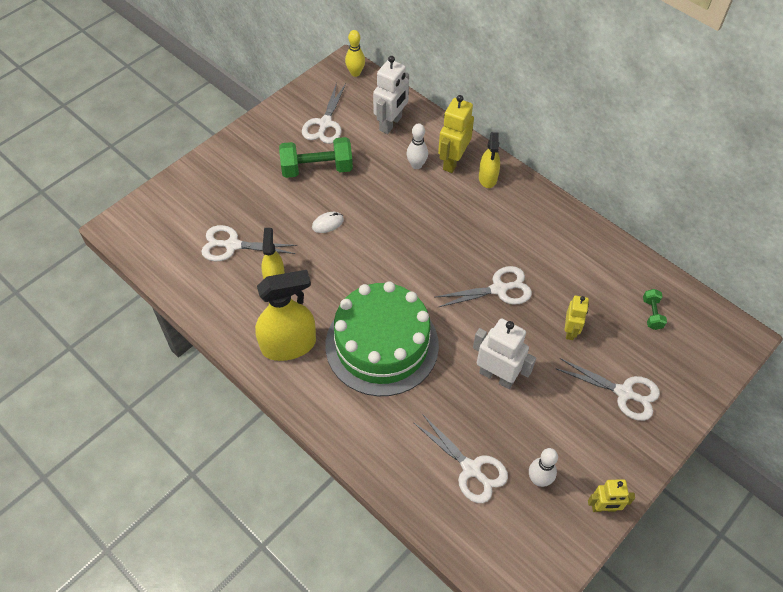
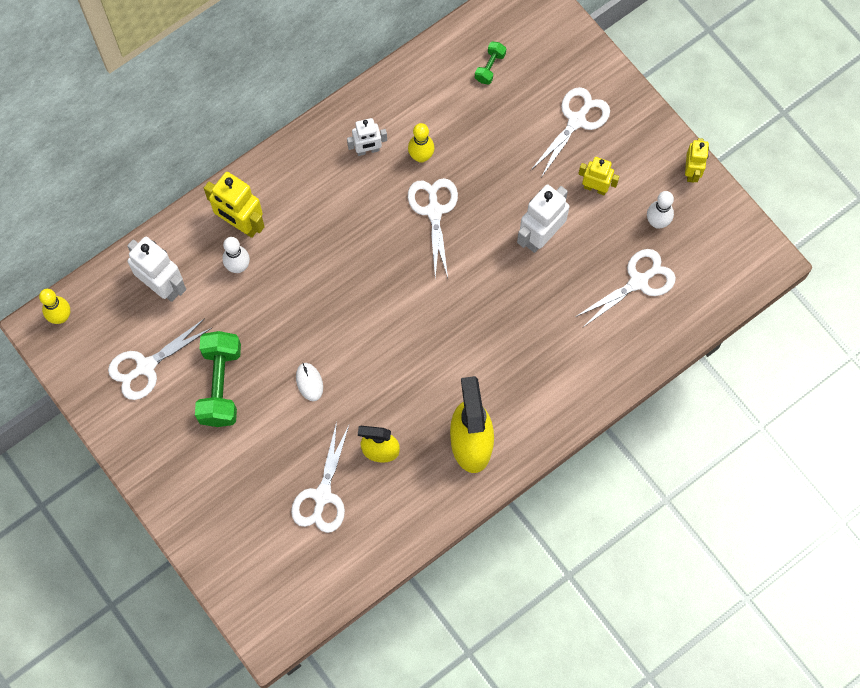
camera: 80 degrees left, 15 degrees up
white scissors [302,82,346,144] -> white scissors turned 120 degrees clockwise [108,318,212,400]
green cake [325,281,439,396] -> none
yellow spray bottle [479,132,500,188] -> none
yellow robot [565,296,589,340] -> yellow robot moved to [578,157,619,195]
green dumbbell [643,289,667,330] -> green dumbbell turned 75 degrees counterclockwise [475,41,506,84]
none -> white robot [347,118,387,156]
none -> yellow bowling pin [408,123,434,163]

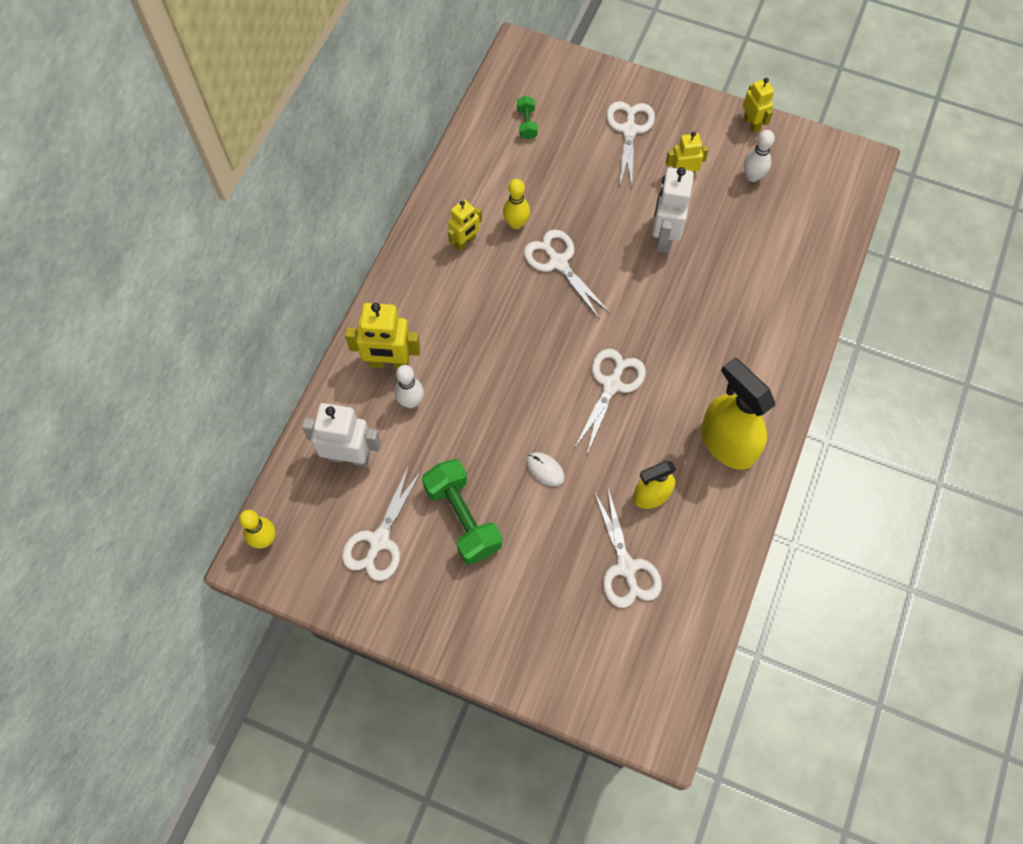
camera: 30 degrees left, 5 degrees down
white robot [347,118,387,156] -> yellow robot [448,199,482,251]
white scissors [575,249,676,326] -> white scissors moved to [575,349,646,454]

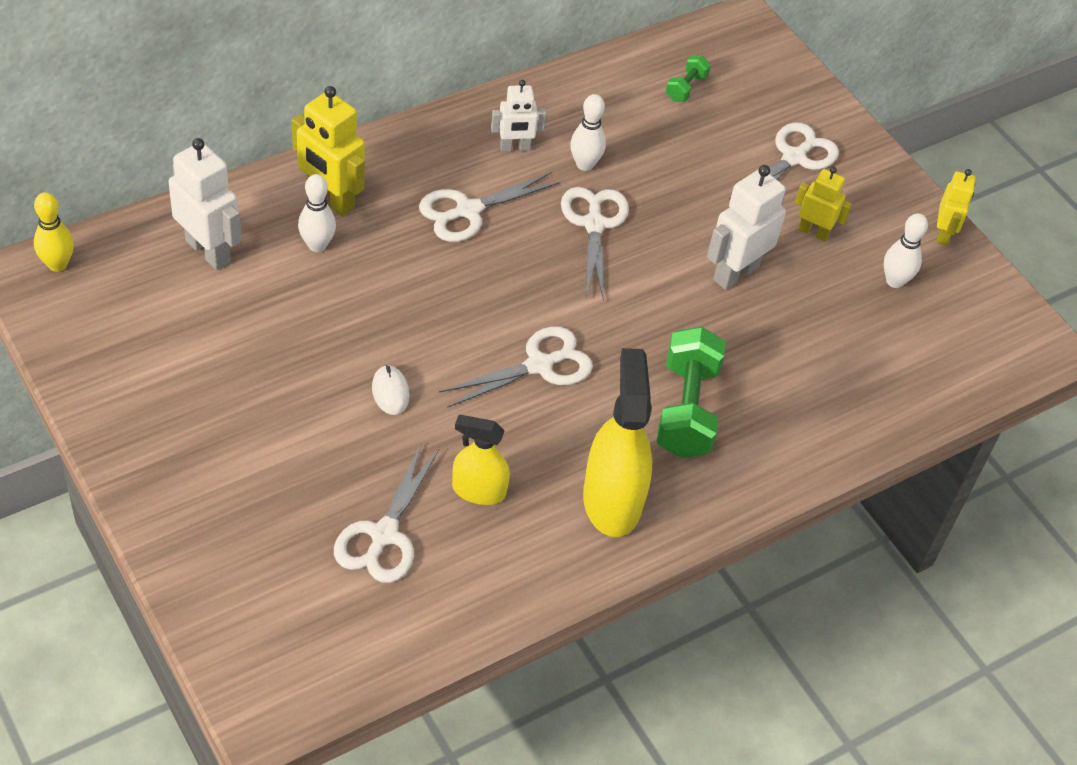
camera: 30 degrees right, 15 degrees down
white scissors [342,465,422,581] -> white scissors moved to [419,172,560,242]
green dumbbell [422,459,502,565] -> green dumbbell moved to [656,326,726,458]
yellow robot [448,199,482,251] -> white robot [491,80,546,152]
yellow bowling pin [503,179,530,229] -> white bowling pin [570,94,606,171]

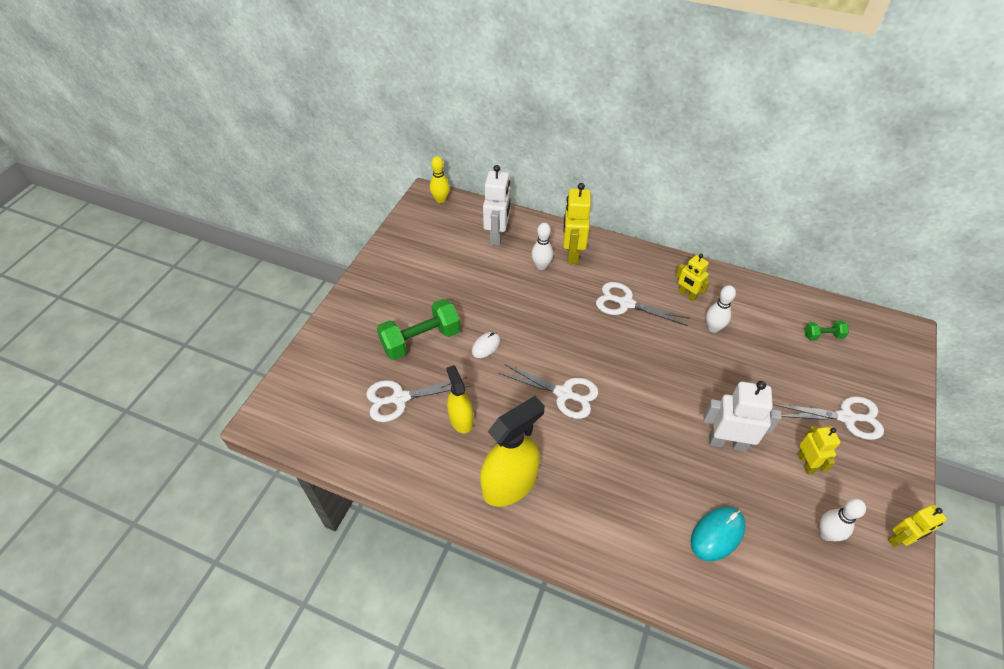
camera: 60 degrees right, 0 degrees up
white robot [491,80,546,152] -> yellow robot [676,254,710,301]
white scissors [561,187,629,301] -> none
green dumbbell [656,326,726,458] -> green dumbbell moved to [377,299,461,360]
none -> turquoise mouse [691,507,746,561]

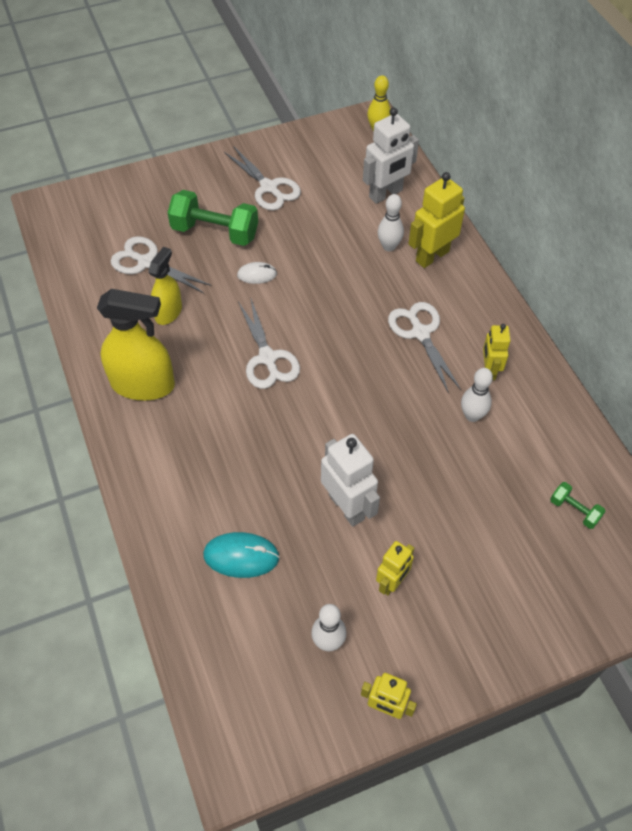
camera: 45 degrees right, 5 degrees up
white scissors [773,396,884,440] -> white scissors moved to [224,146,301,210]

